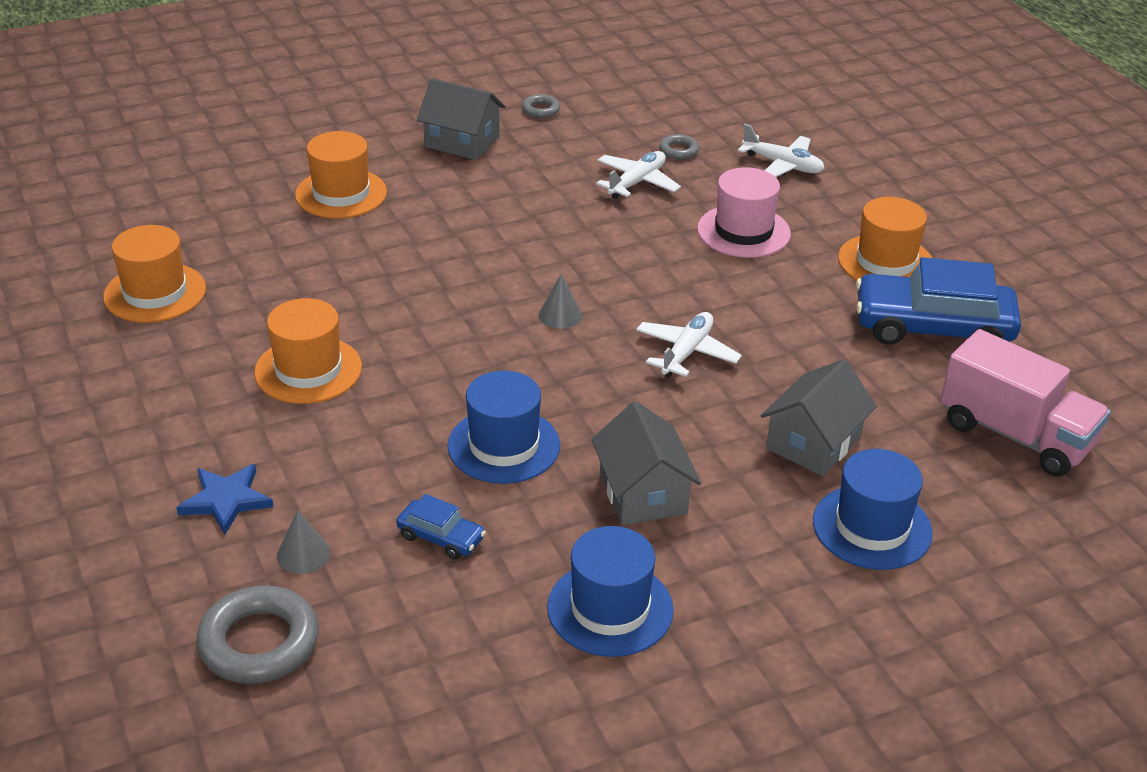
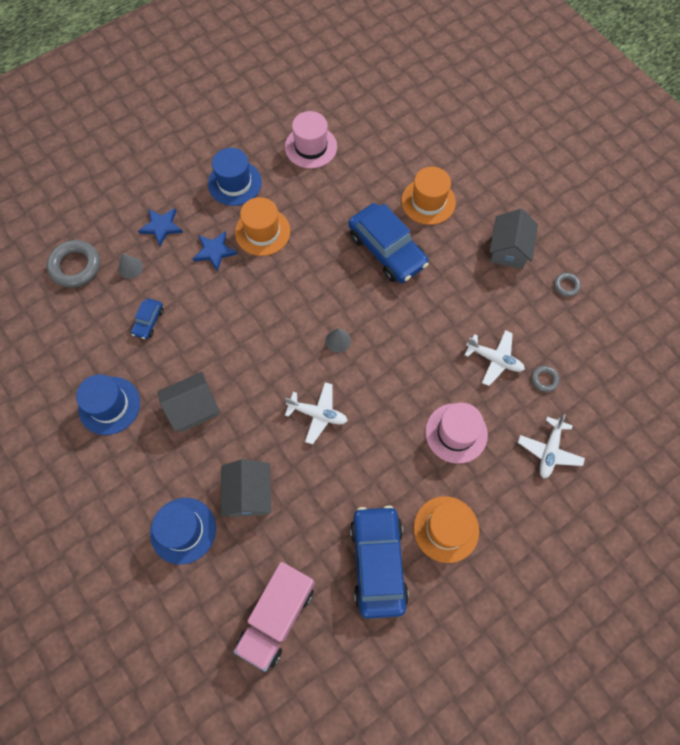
camera: 80 degrees right, 30 degrees up
orange hat [103,225,206,323] -> pink hat [285,111,337,169]
blue hat [448,371,560,484] -> blue hat moved to [208,148,262,206]
grey house [760,359,877,476] -> grey house turned 60 degrees clockwise [221,459,271,517]
none -> blue star [193,231,238,272]
none -> blue car [348,203,429,283]

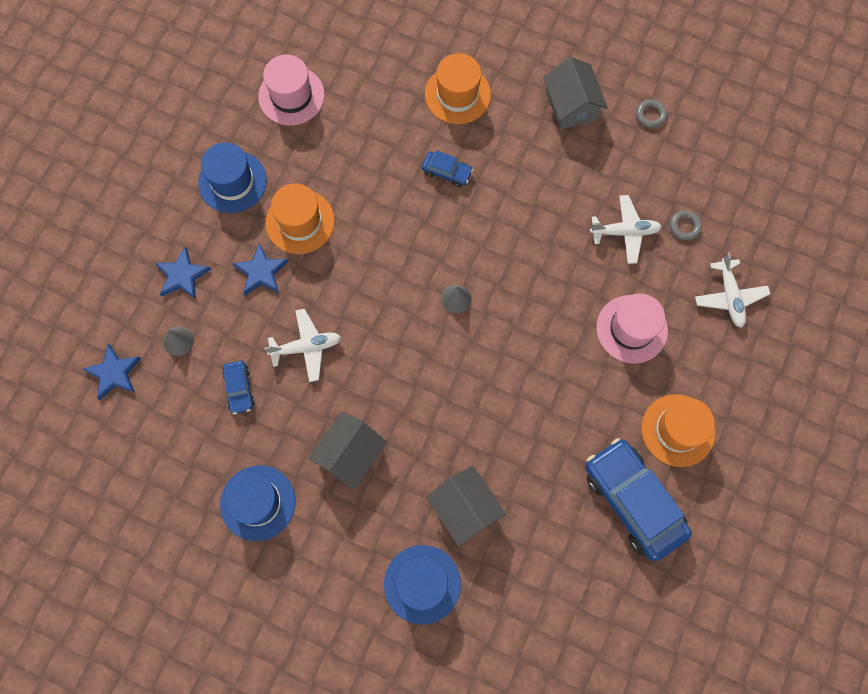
camera: 30 degrees left, 5 degrees up
grey ring [47,240,100,288] -> blue star [83,344,141,400]
pink truck [233,562,315,672] -> none
white plane [285,382,348,444] -> white plane moved to [264,309,341,382]
blue car [348,203,429,283] -> blue car [422,150,473,187], size x0.46

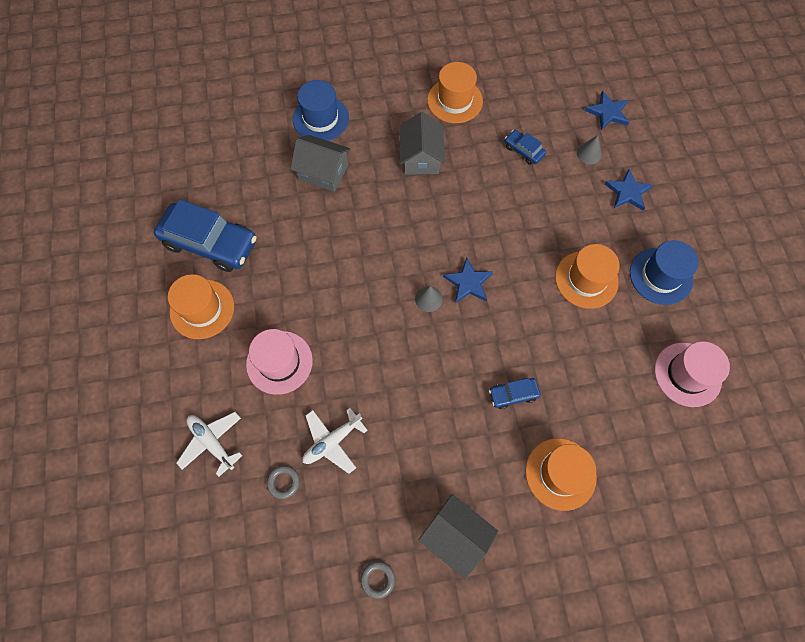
camera: 145 degrees right, 5 degrees down
blue hat [220,465,296,541] -> orange hat [427,62,483,123]
blue star [232,243,289,295] -> blue star moved to [443,257,493,303]
white plane [264,309,341,382] -> none

